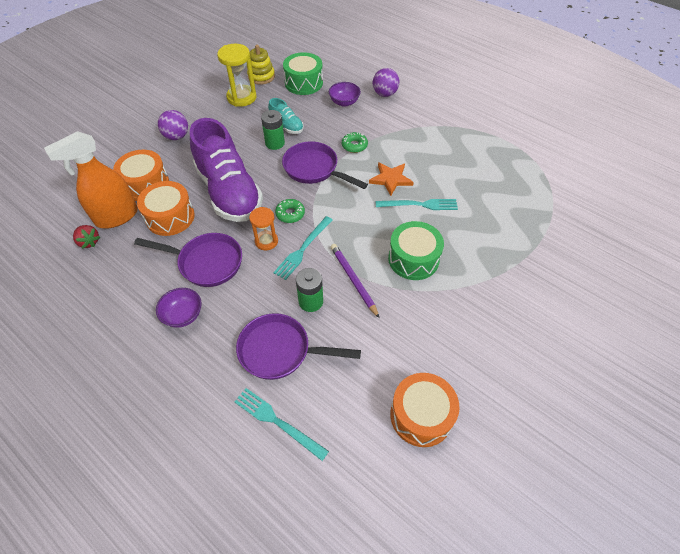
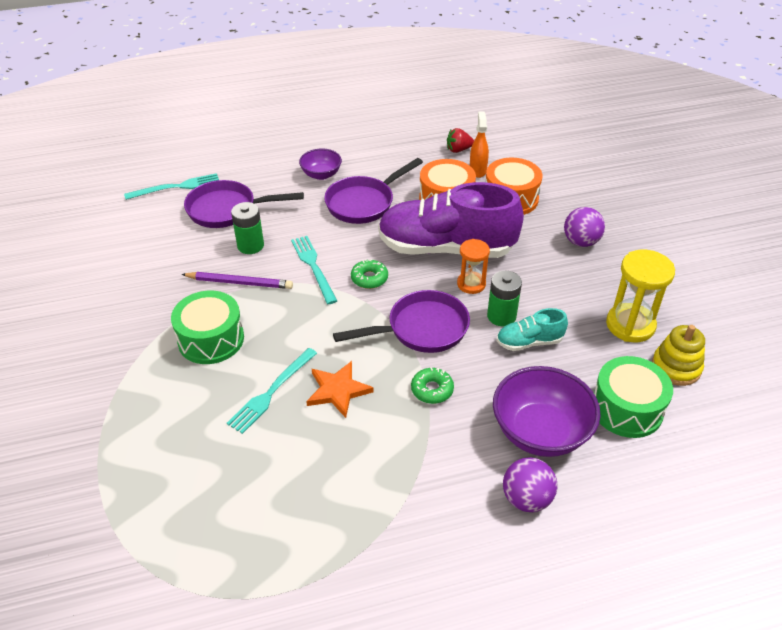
camera: 125 degrees right, 10 degrees down
orange spray bottle [44,131,138,228] -> orange spray bottle [470,111,489,178], size x0.55
purple pan [236,313,361,380] -> purple pan turned 135 degrees counterclockwise [184,180,304,228]
orange hourglass [249,207,278,250] -> orange hourglass moved to [457,239,490,294]
purple bowl [329,82,361,107] -> purple bowl [493,366,601,457], size x1.78
orange drum [390,373,459,447] -> none

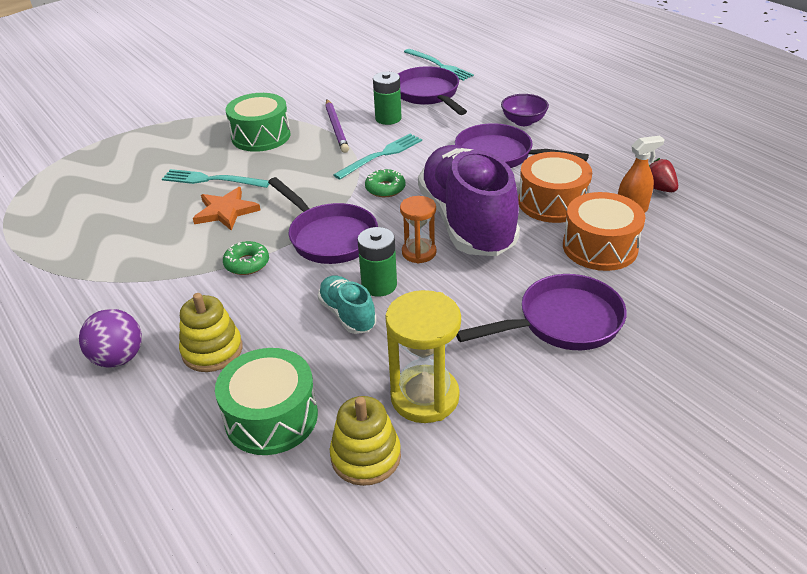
camera: 70 degrees right, 5 degrees down
purple bowl [493,366,601,457] -> yellow stacking toy [179,293,243,372]
purple ball [564,207,605,247] -> purple pan [456,274,627,350]

